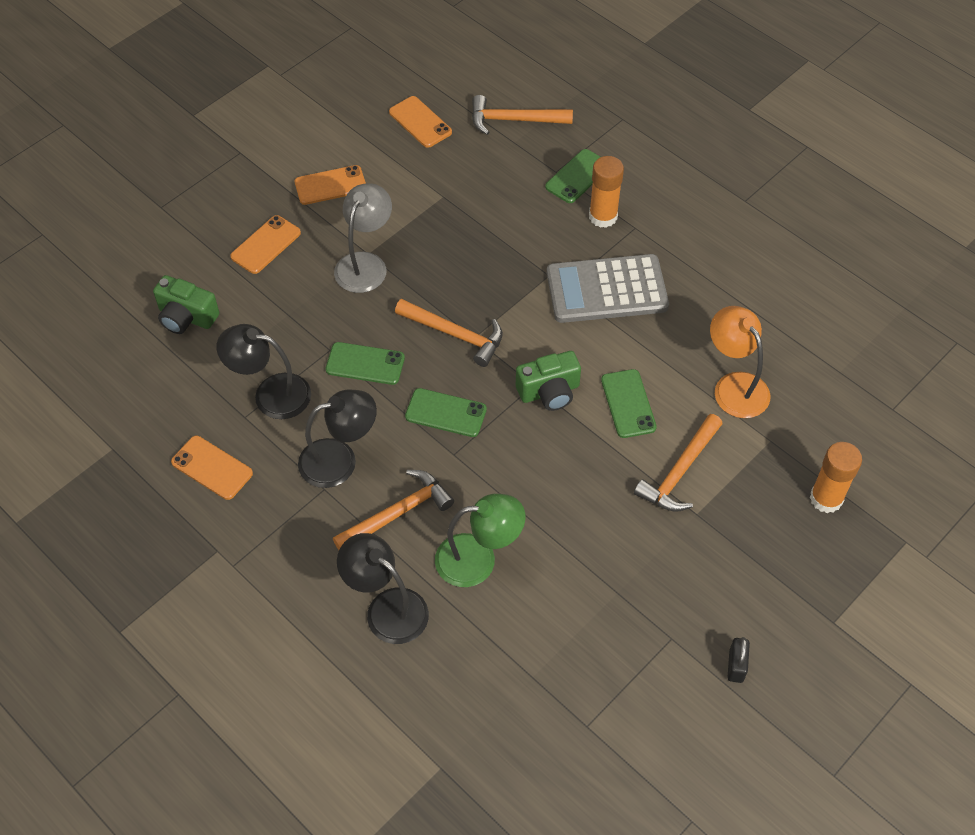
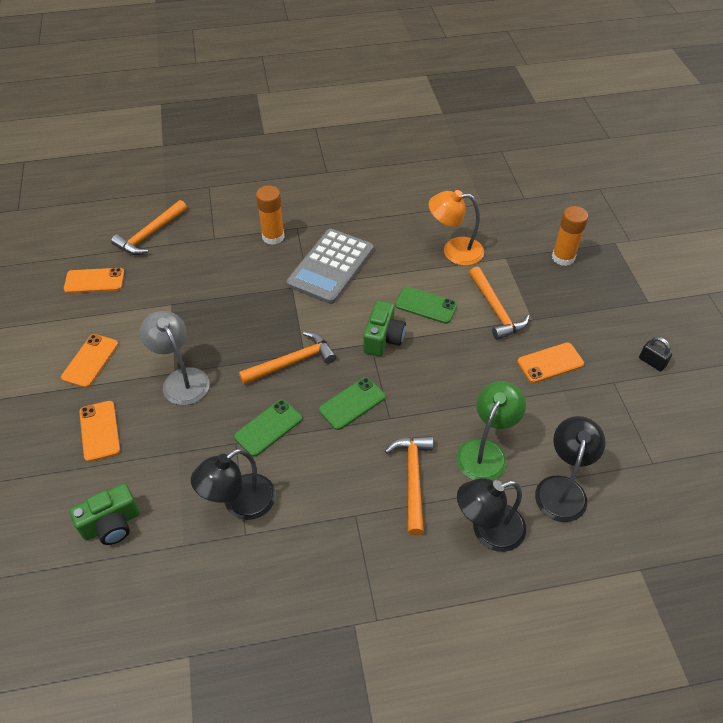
camera: 55 degrees left, 5 degrees down
orange phone [171,436,253,500] -> orange phone moved to [517,343,584,383]
black lamp [298,389,377,488] -> black lamp moved to [535,416,606,522]
green phone [545,149,600,203] -> none

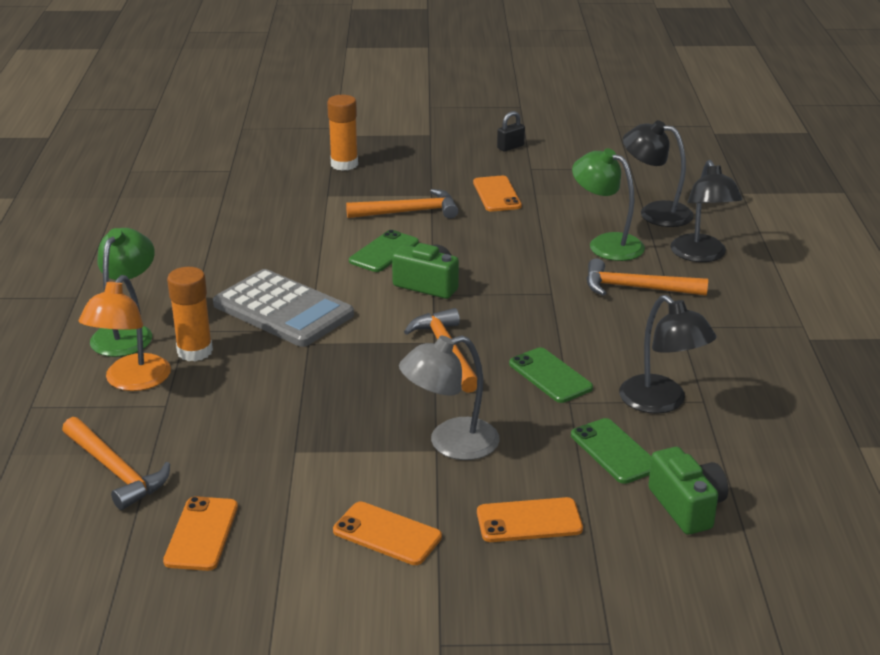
camera: 80 degrees left, 20 degrees down
green phone [319,377,385,430] -> green phone moved to [571,418,651,484]
orange lamp [428,190,484,266] -> orange lamp moved to [79,275,171,391]
none -> green lamp [90,228,155,357]

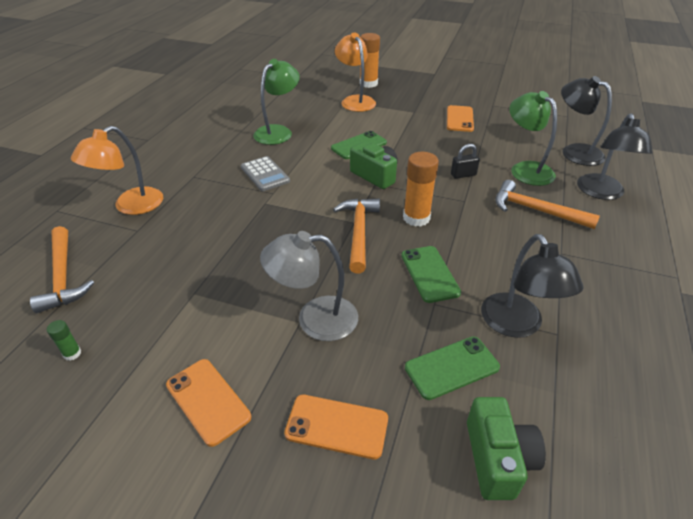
camera: 20 degrees right, 10 degrees up
green lamp [90,228,155,357] -> green lamp moved to [253,59,300,145]
orange phone [163,496,238,571] -> green glue stick [47,320,82,360]
orange glue stick [167,267,213,361] -> orange glue stick moved to [403,152,439,227]
grey calculator [213,269,354,347] -> grey calculator [241,156,290,191], size x0.56
orange hammer [346,189,458,219] -> none
black padlock [497,111,525,151] -> black padlock moved to [451,144,480,179]
green phone [571,418,651,484] -> green phone turned 75 degrees clockwise [405,336,500,400]
none -> orange lamp [335,32,376,112]

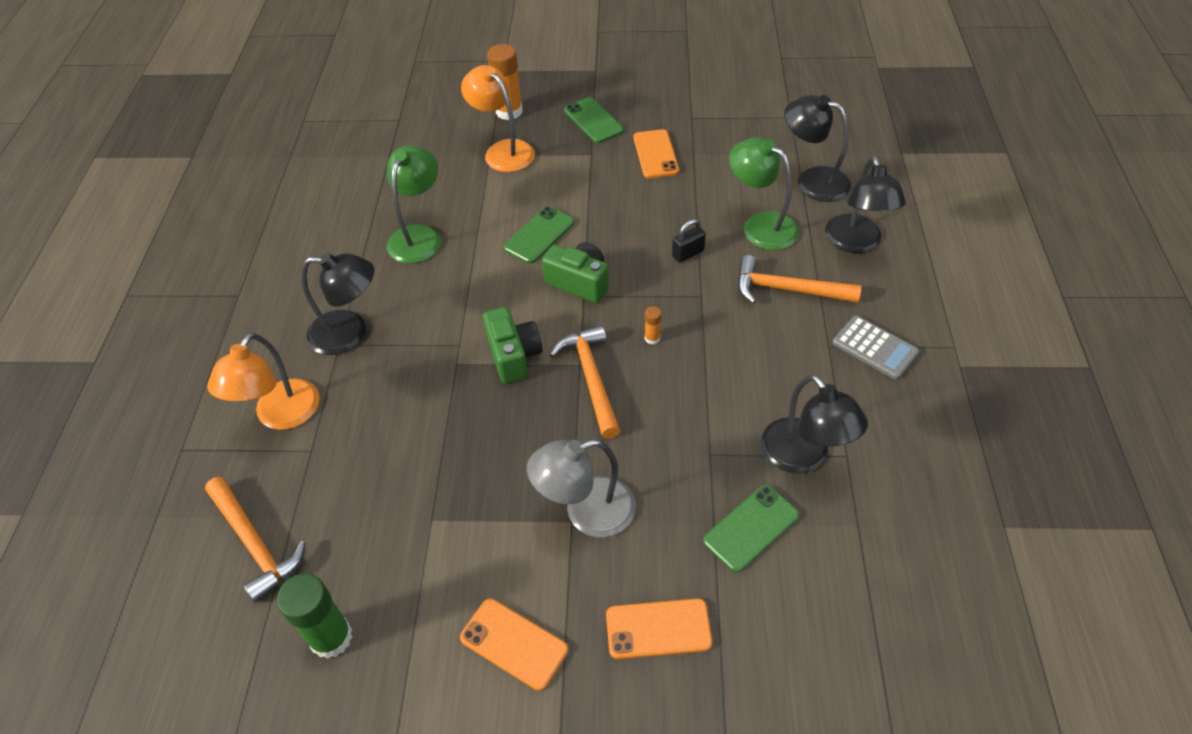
camera: 15 degrees left, 10 degrees up
green glue stick [47,320,82,360] -> green glue stick [277,574,352,659], size x2.14
grey calculator [241,156,290,191] -> grey calculator moved to [832,315,919,380]
green phone [401,246,461,303] -> green phone moved to [564,97,624,143]
orange glue stick [403,152,439,227] -> orange glue stick [645,306,662,344], size x0.47
green camera [467,397,546,500] -> green camera moved to [483,307,543,384]
none -> black lamp [301,253,374,355]

